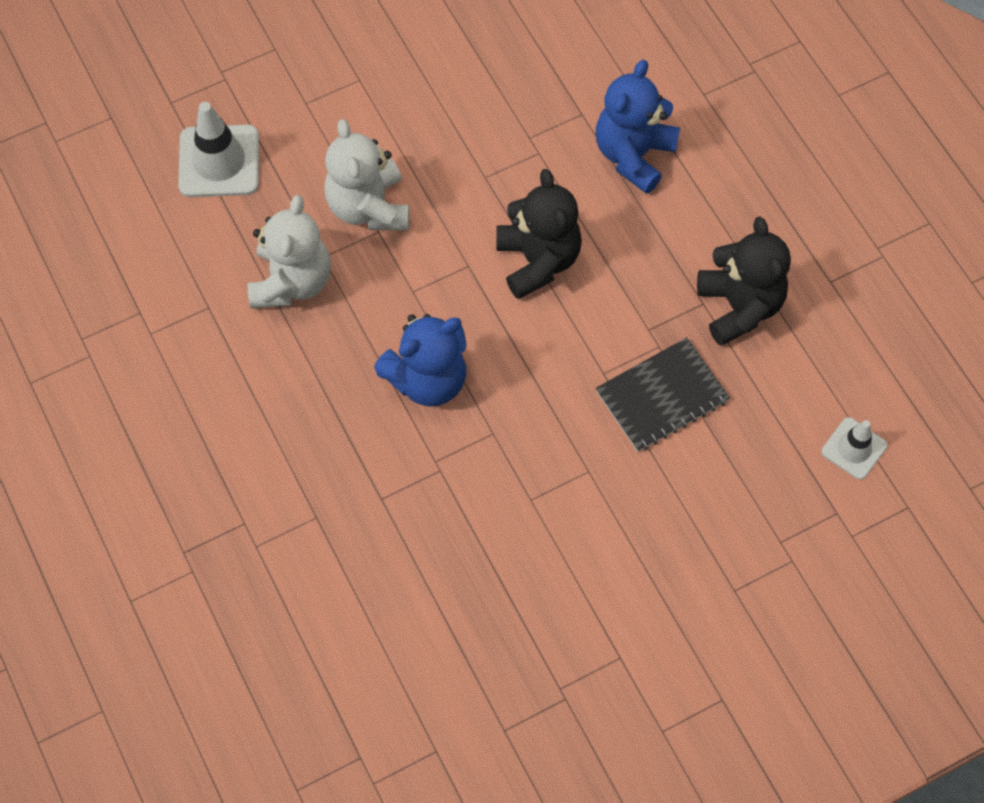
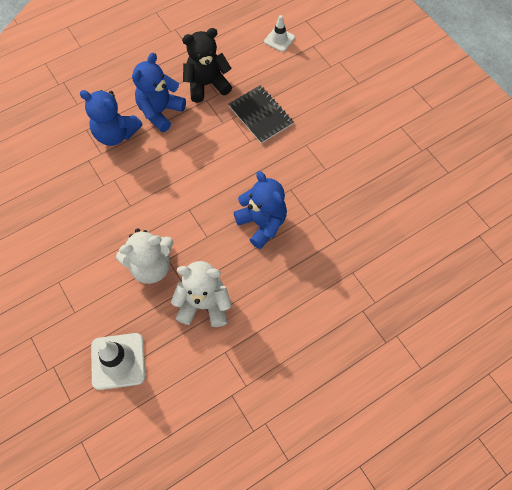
camera: 95 degrees left, 0 degrees up
black teddy bear [497,169,582,299] -> none
none -> blue teddy bear [132,53,186,132]

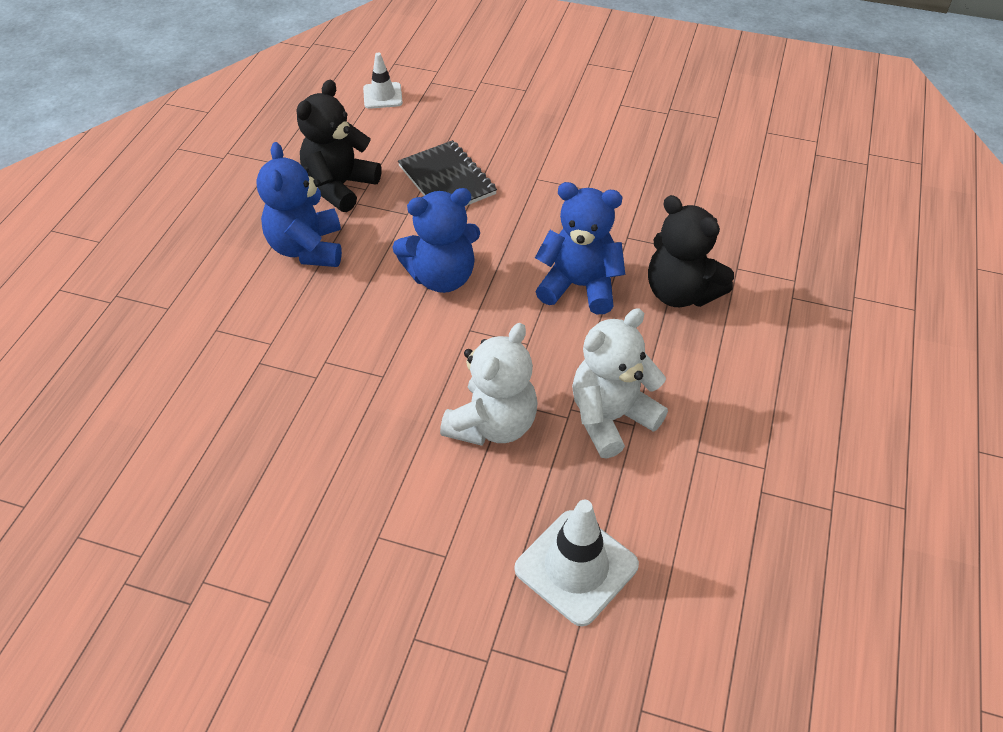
camera: 40 degrees left, 15 degrees down
blue teddy bear [80,90,142,146] -> blue teddy bear moved to [393,188,480,293]
black notebook [228,85,294,144] -> black notebook turned 45 degrees clockwise [398,140,497,206]
none -> black teddy bear [648,195,734,307]

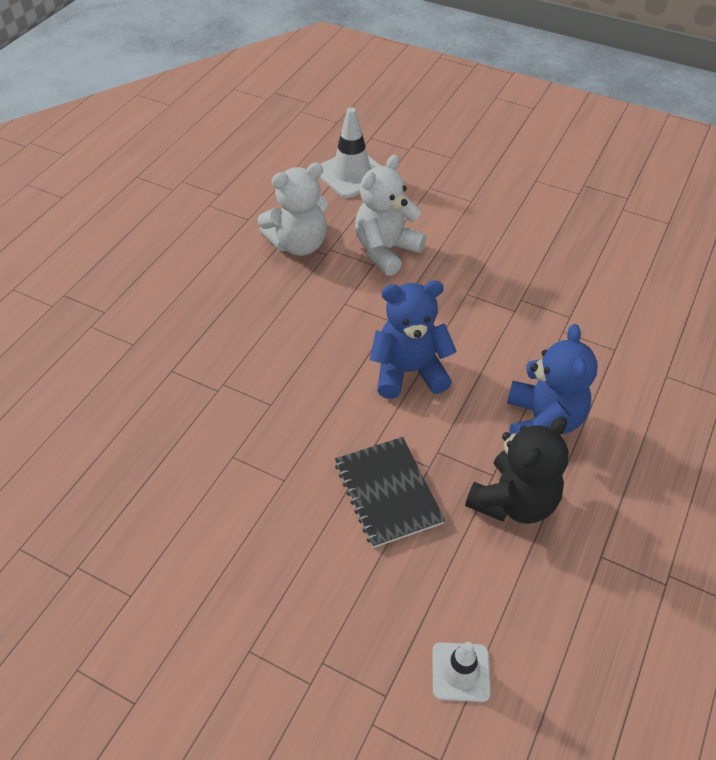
camera: 170 degrees left, 0 degrees up
blue teddy bear [535,182,625,314] -> none
black teddy bear [648,195,734,307] -> none

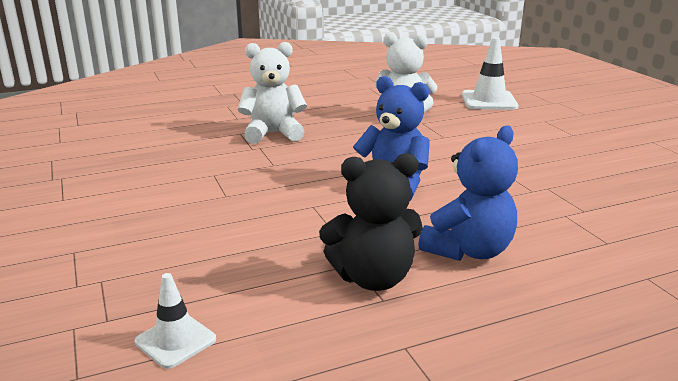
camera: 40 degrees right, 25 degrees down
black notebook [335,437,445,548] -> none
white teddy bear [355,155,426,276] -> white teddy bear moved to [238,42,307,144]

